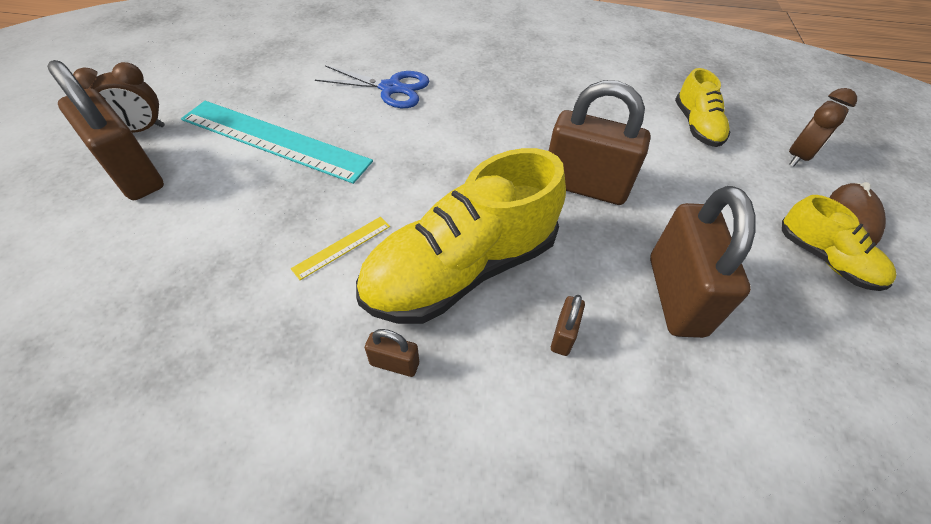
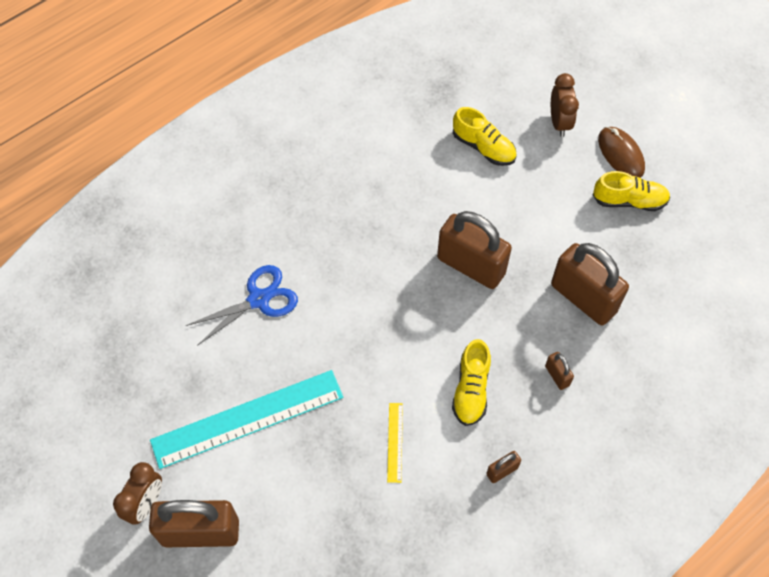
camera: 45 degrees left, 10 degrees up
yellow shoe [356,148,566,324] -> yellow shoe [452,339,491,426], size x0.51
brown padlock [549,80,651,205] -> brown padlock turned 60 degrees clockwise [437,211,512,289]

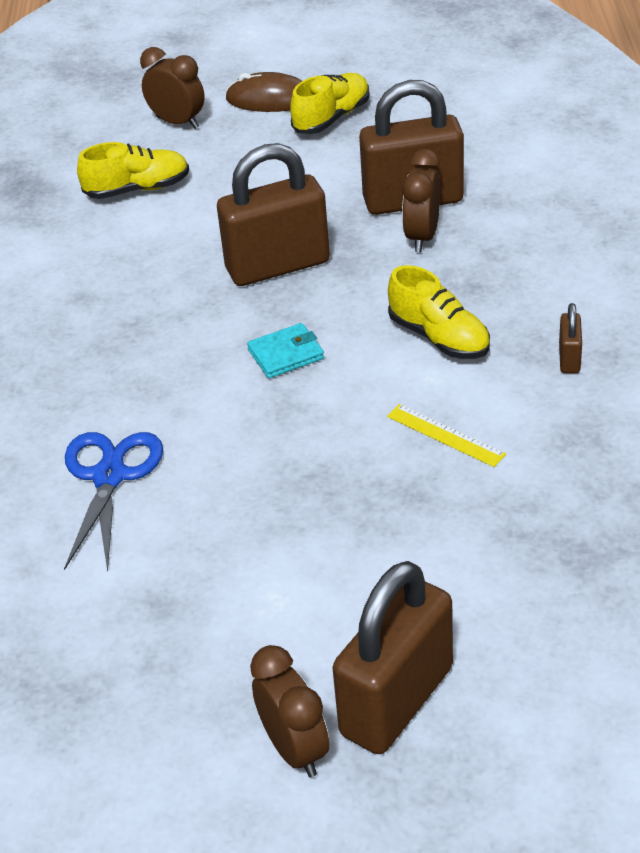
camera: 50 degrees left, 20 degrees down
turquoise ruler [150,370,344,469] -> none
brown padlock [545,352,574,390] -> none
none -> turquoise wallet [247,323,324,378]
none -> brown clock [402,148,441,252]

